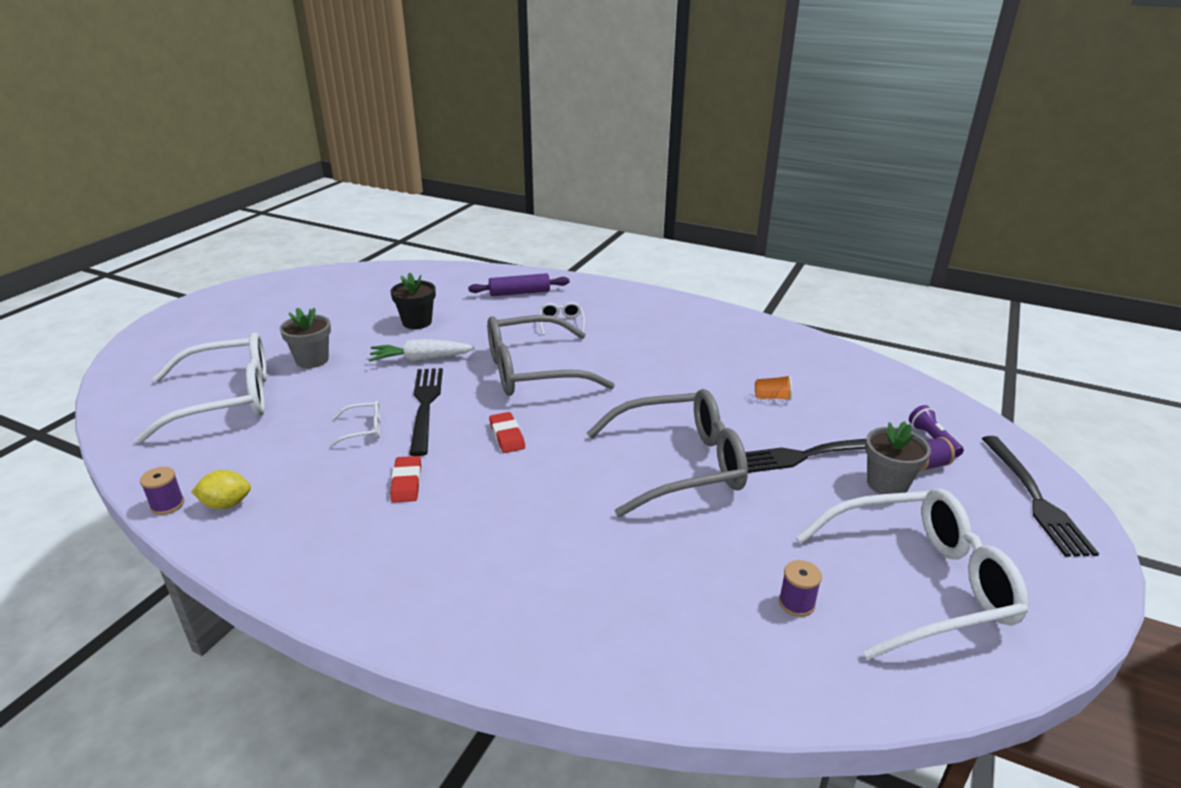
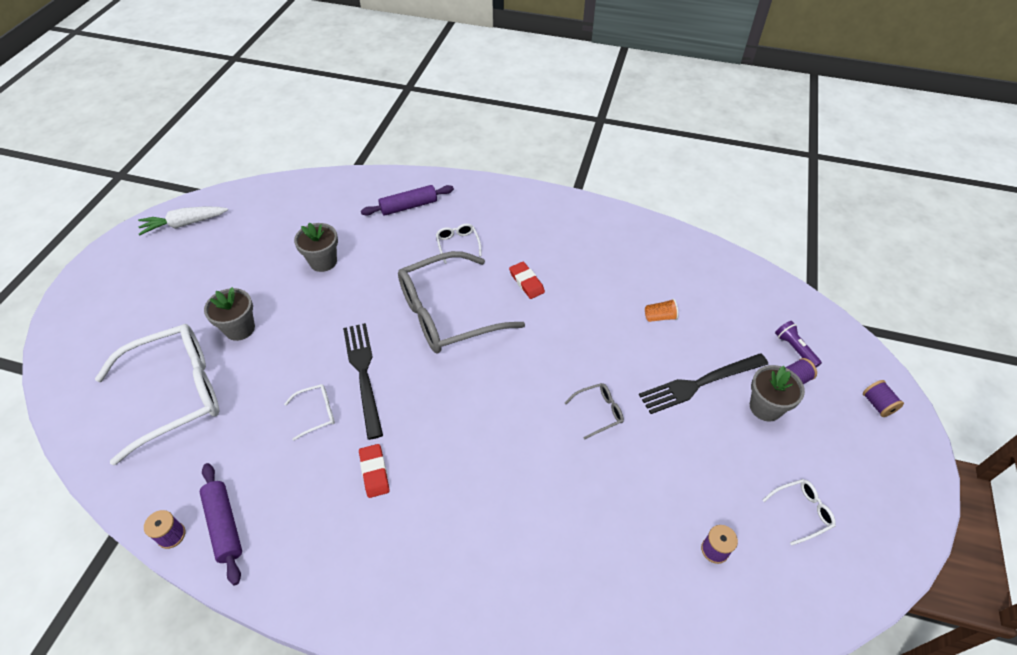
camera: 10 degrees left, 20 degrees up
yellow lemon [191,470,251,509] -> purple rolling pin [200,463,242,585]
white carrot [369,339,475,362] -> white carrot moved to [138,207,228,235]
black flower pot [391,272,436,329] -> grey flower pot [294,223,338,272]
red eraser [489,412,525,453] -> red eraser moved to [509,262,545,299]
grey glasses [587,389,748,517] -> grey glasses [565,383,624,440], size x0.40
white glasses [796,489,1028,660] -> white glasses [763,479,836,545], size x0.40
black fork [981,436,1099,557] -> purple spool [863,380,904,417]

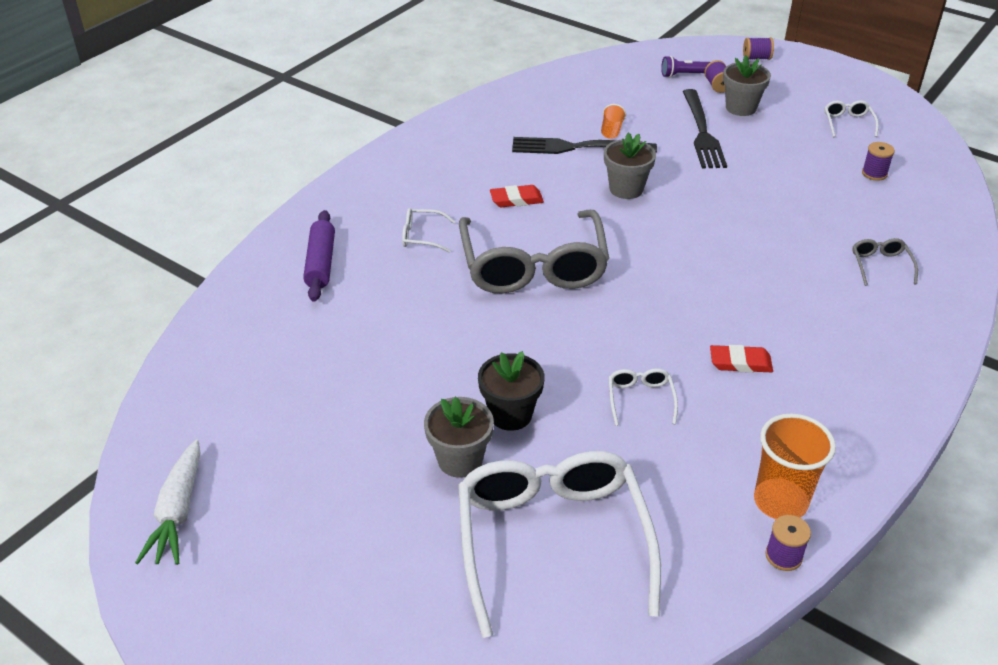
camera: 70 degrees left, 10 degrees down
purple rolling pin [200,463,242,585] -> orange cup [754,414,836,519]
grey flower pot [294,223,338,272] -> grey flower pot moved to [604,132,656,199]
black fork [343,323,383,440] -> black fork moved to [512,137,657,154]
grey glasses [565,383,624,440] -> grey glasses moved to [852,238,918,286]
none -> black flower pot [478,351,545,431]

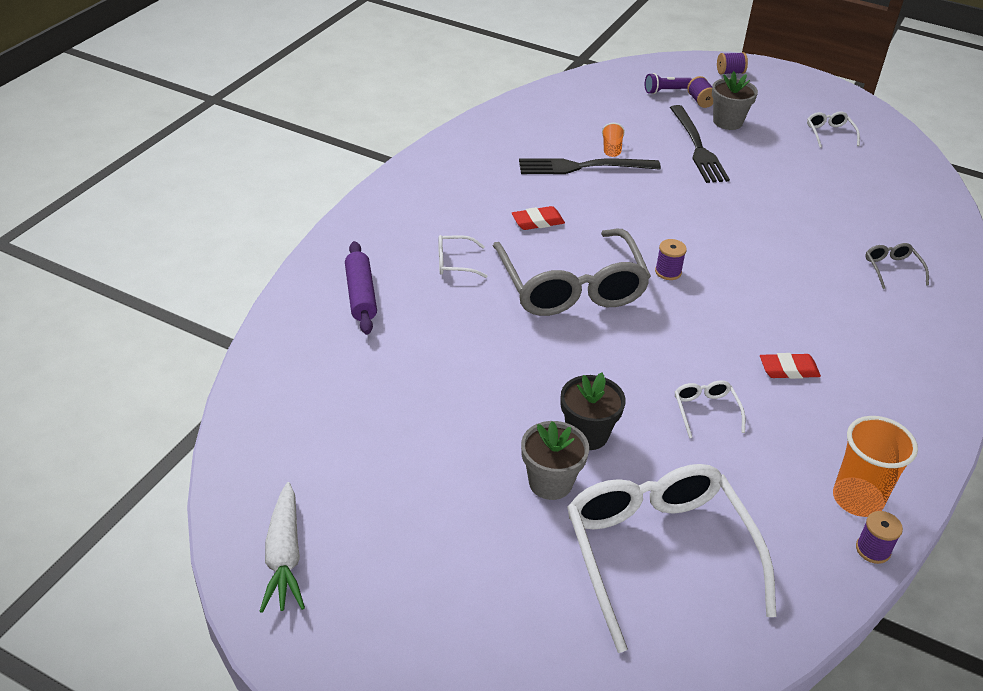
camera: 10 degrees left, 0 degrees up
grey flower pot [604,132,656,199] -> none
purple spool [862,142,895,181] -> purple spool moved to [655,239,687,280]

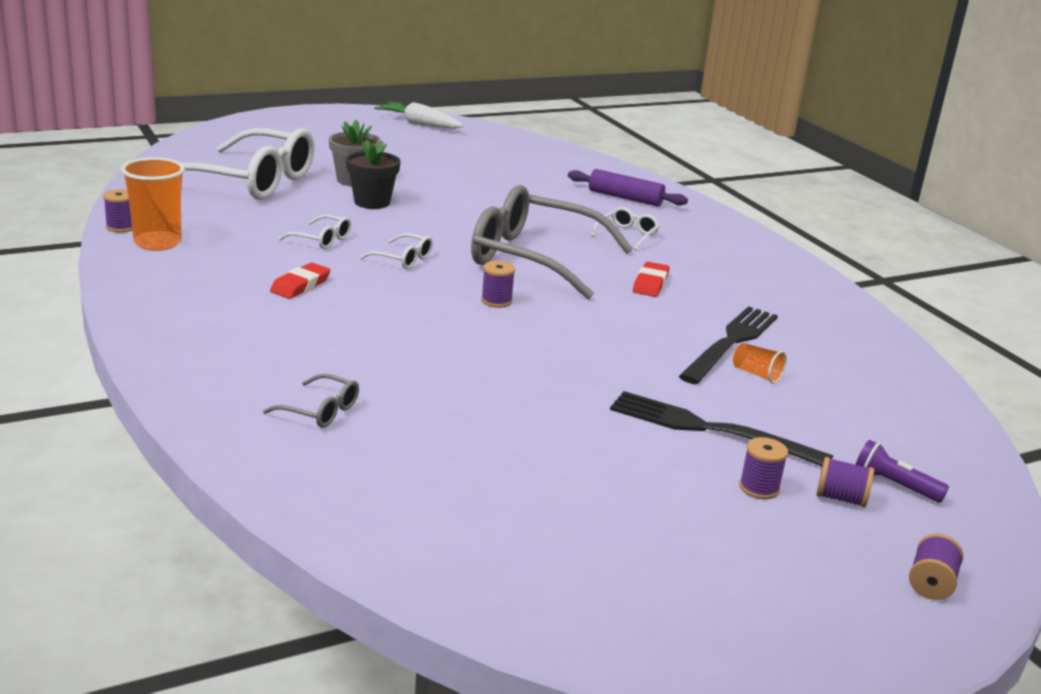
camera: 125 degrees right, 15 degrees down
purple flashlight [645,73,692,94] -> purple flashlight turned 75 degrees counterclockwise [856,439,949,503]
grey flower pot [712,71,758,130] -> purple spool [739,437,788,499]
white glasses [807,111,860,148] -> white glasses moved to [359,233,433,269]

